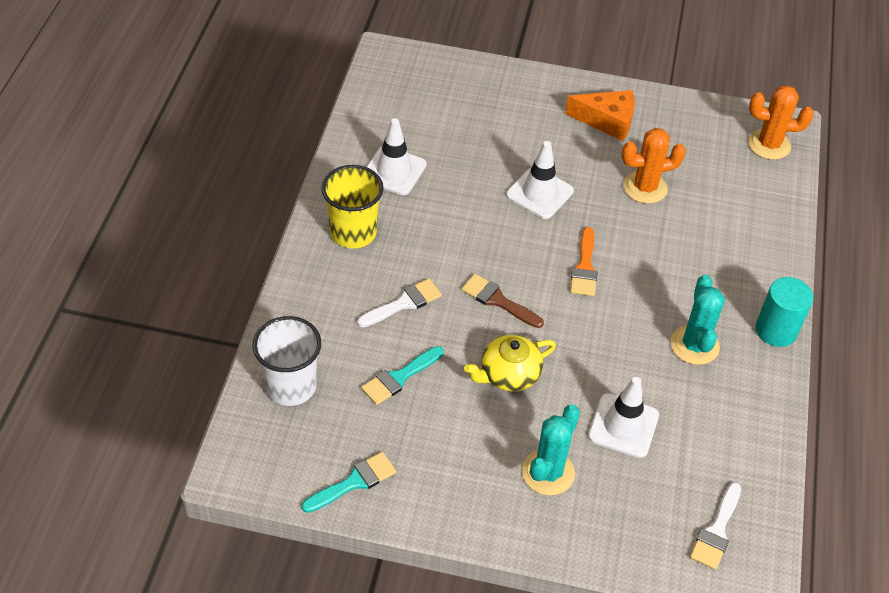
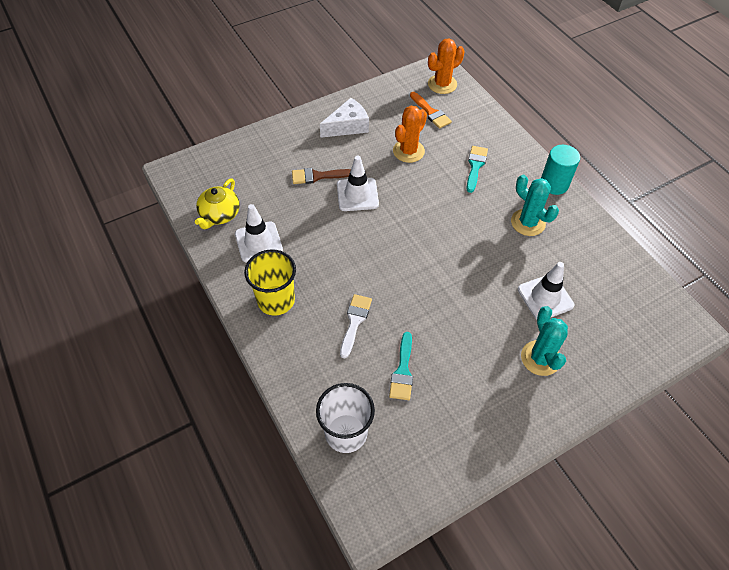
camera: 40 degrees left, 5 degrees up
turquoise brush [302,452,396,513] -> turquoise brush moved to [466,146,488,193]
brown brush [461,274,544,328] -> brown brush moved to [292,168,351,184]
yellow teapot [464,335,556,391] -> yellow teapot moved to [195,178,240,229]
orange cheese [565,90,635,141] -> white cheese [320,98,369,138]
orange brush [570,227,598,296] -> orange brush moved to [410,92,452,129]
white brush [690,482,741,570] -> none

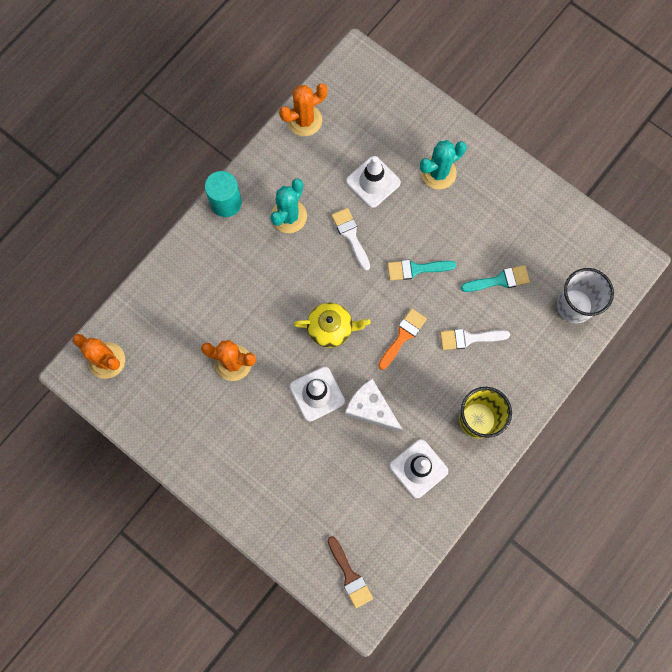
camera: 110 degrees left, 20 degrees up
yellow teapot [195,178,240,229] -> yellow teapot moved to [293,303,371,348]
brown brush [292,168,351,184] -> brown brush moved to [327,536,373,608]
white cheese [320,98,369,138] -> white cheese moved to [345,379,403,432]
orange brush [410,92,452,129] -> orange brush moved to [378,308,427,370]
turquoise brush [466,146,488,193] -> turquoise brush moved to [387,260,456,281]
none -> orange cactus [279,83,328,136]
none -> white brush [331,208,370,271]

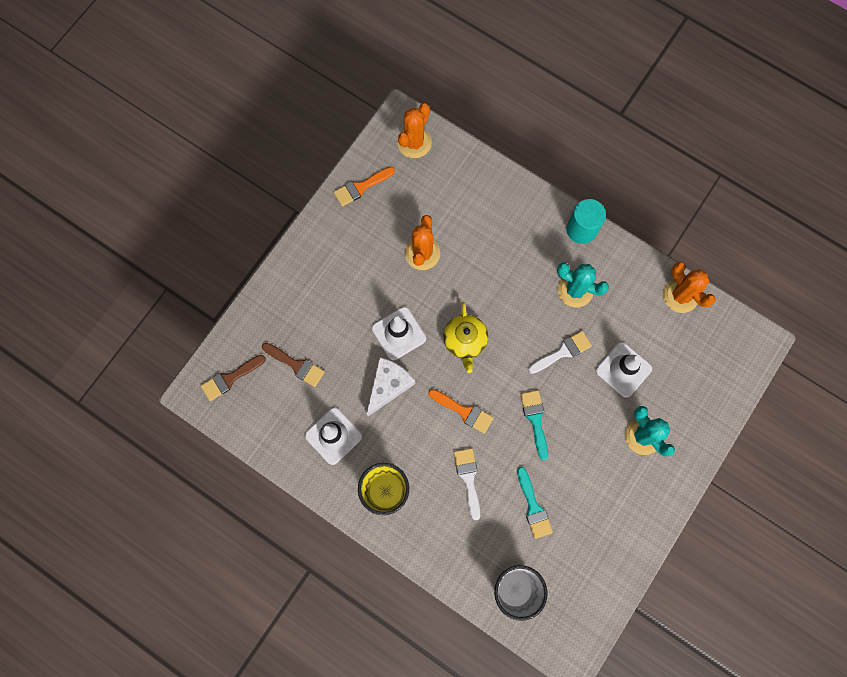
camera: 85 degrees right, 0 degrees up
none -> brown brush [262,343,325,387]
none -> orange brush [333,167,395,207]

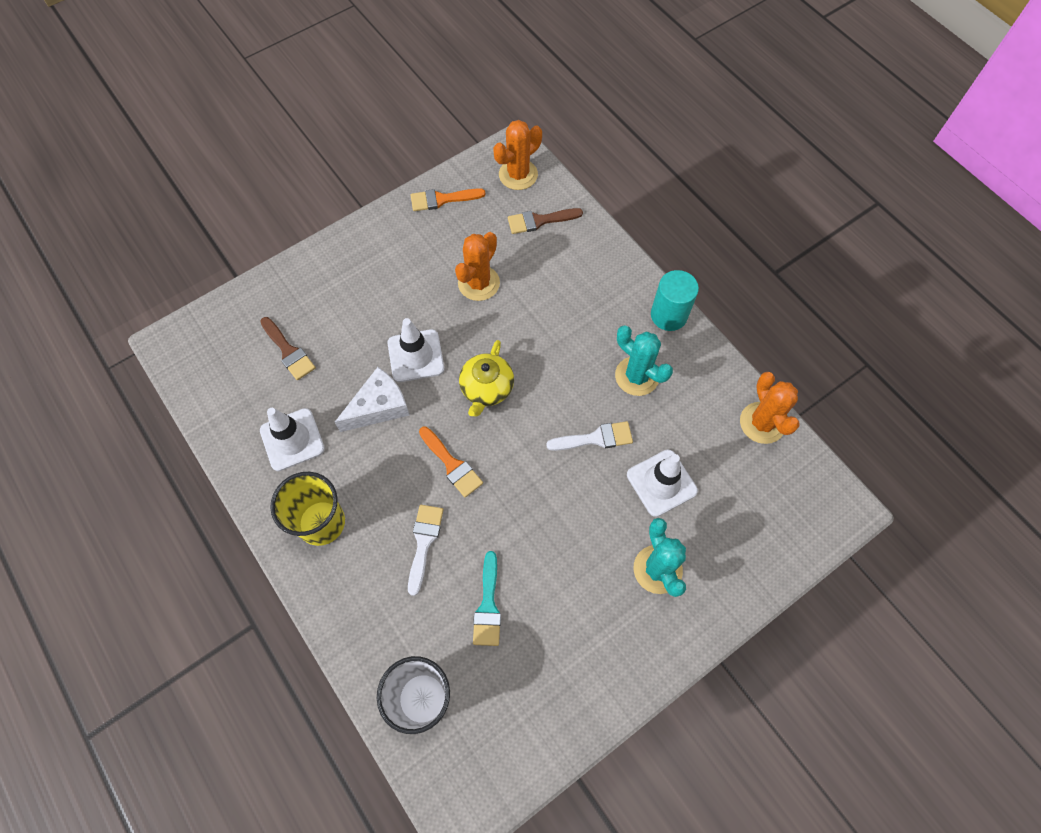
camera: 20 degrees right, 10 degrees down
brown brush [201,355,266,401] -> brown brush moved to [508,208,583,234]
turquoise brush [520,390,548,460] -> none

